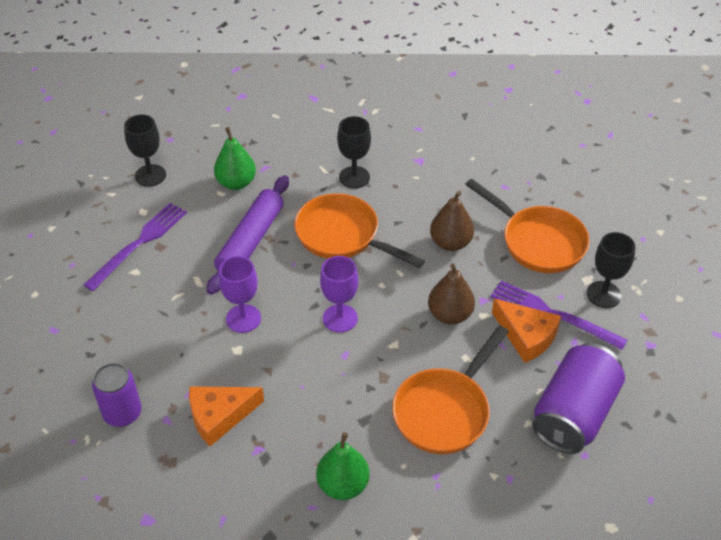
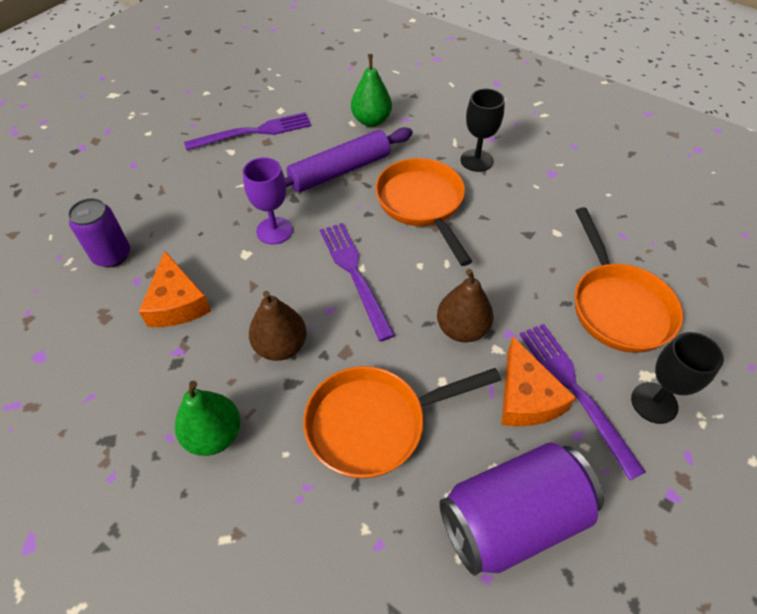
camera: 35 degrees right, 5 degrees up
black goblet [124,114,166,187] -> none
orange cheese [189,386,264,446] -> orange cheese turned 120 degrees counterclockwise [139,251,211,327]
purple goblet [320,256,358,333] -> purple fork [320,223,395,341]
brown pear [430,191,474,251] -> brown pear moved to [249,291,307,361]

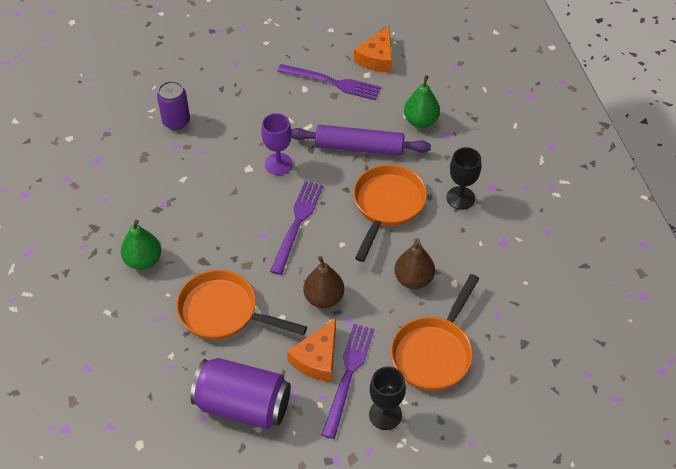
camera: 40 degrees right, 0 degrees up
orange cheese [139,251,211,327] -> orange cheese moved to [354,25,392,73]
brown pear [249,291,307,361] -> brown pear moved to [394,241,435,289]

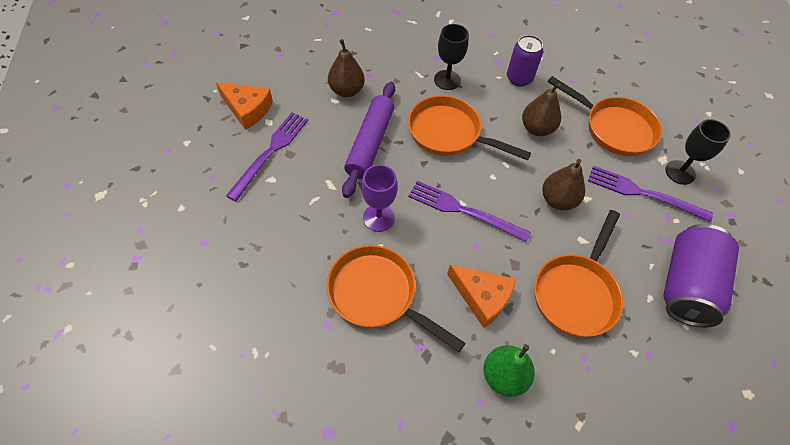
camera: 85 degrees left, 5 degrees up
purple can [157,81,190,130] -> purple can moved to [507,35,543,87]
orange cheese [287,318,336,382] -> orange cheese moved to [447,265,516,328]
green pear [404,75,440,128] -> brown pear [328,39,365,97]
none -> orange pan [326,245,465,352]

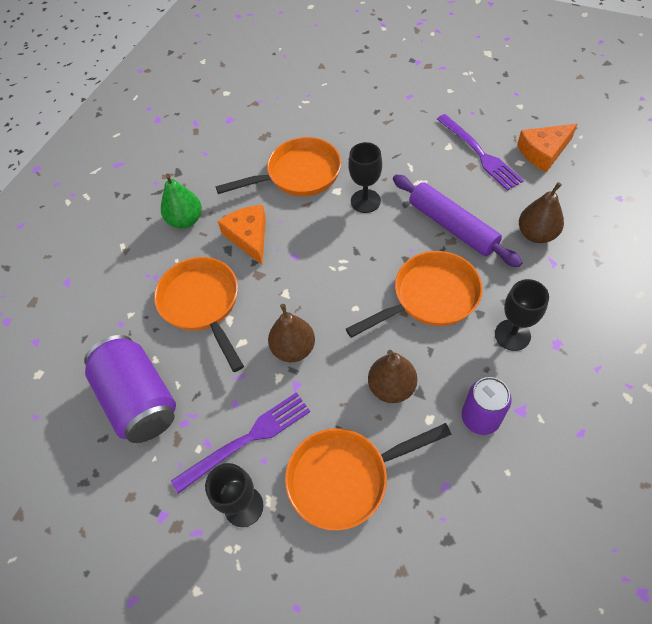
camera: 130 degrees right, 0 degrees up
purple goblet [361,165,398,232] -> black goblet [348,142,382,213]
purple fork [408,181,531,243] -> none
orange cheese [447,265,516,328] -> orange cheese turned 90 degrees clockwise [218,205,266,265]

